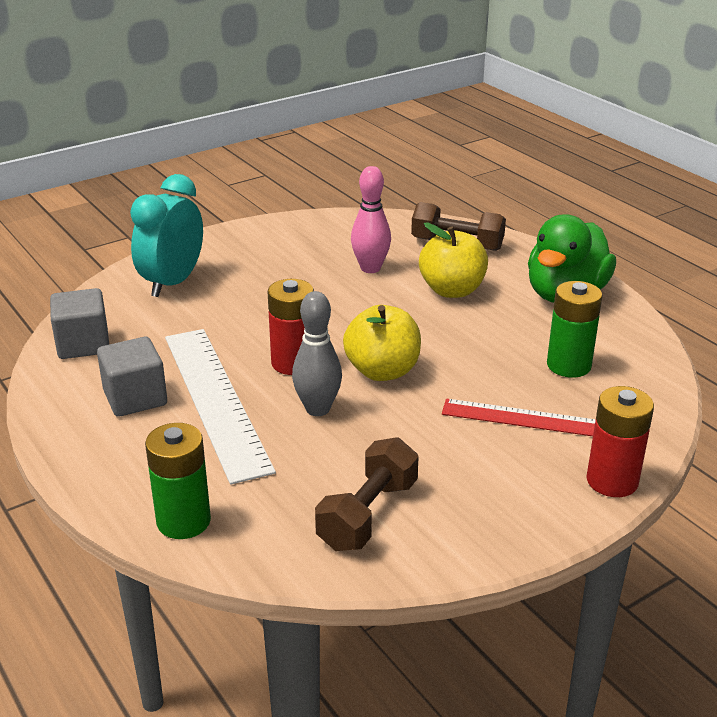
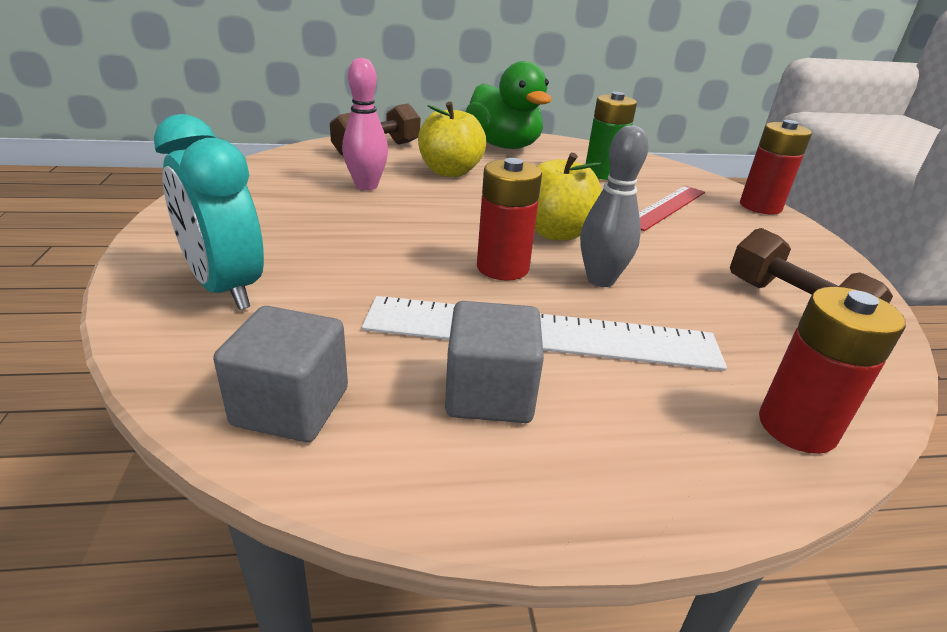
camera: 65 degrees left, 0 degrees up
green battery [145,423,211,539] -> red battery [759,287,906,454]

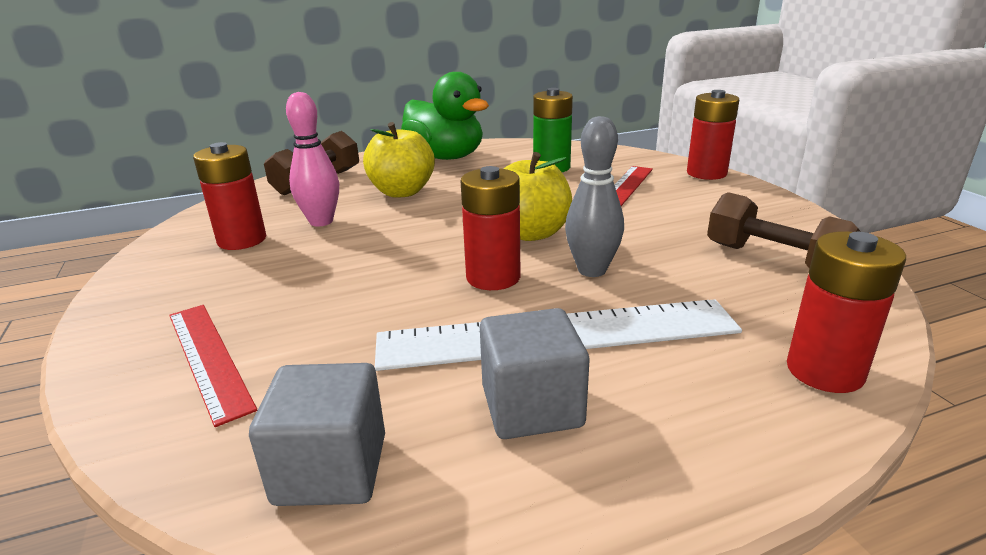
camera: 10 degrees left, 5 degrees down
turquoise clock [154,114,264,310] -> red ruler [169,305,257,427]
none -> red battery [193,142,266,250]

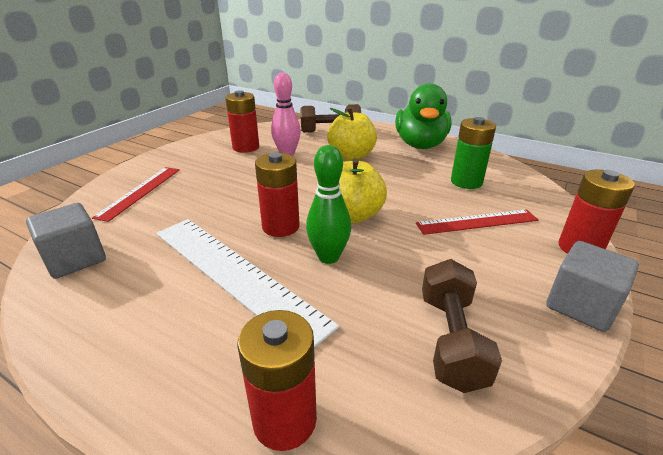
camera: 50 degrees right, 5 degrees up
grey cube [480,308,590,439] -> grey cube moved to [546,241,639,332]
grey bowling pin [565,116,624,277] -> green bowling pin [306,145,351,264]

